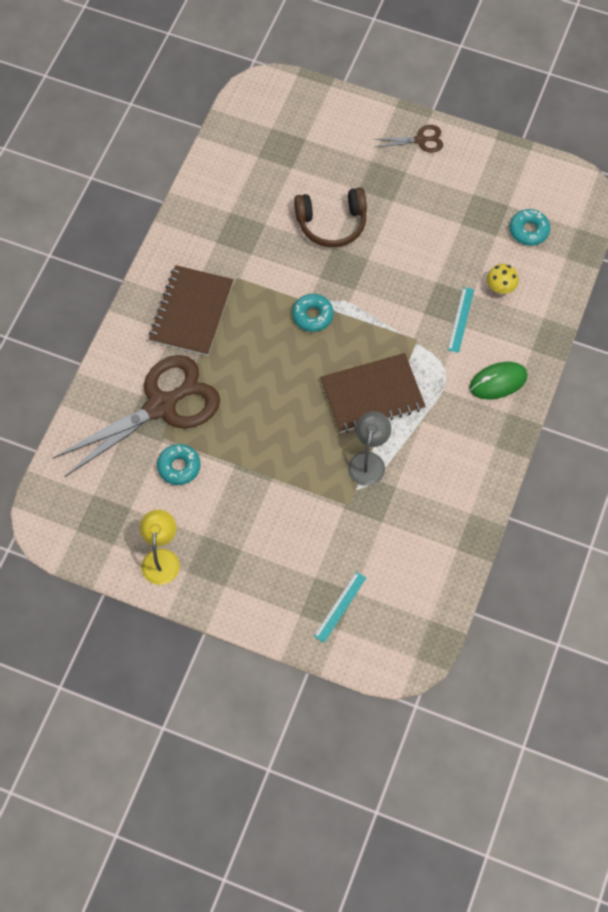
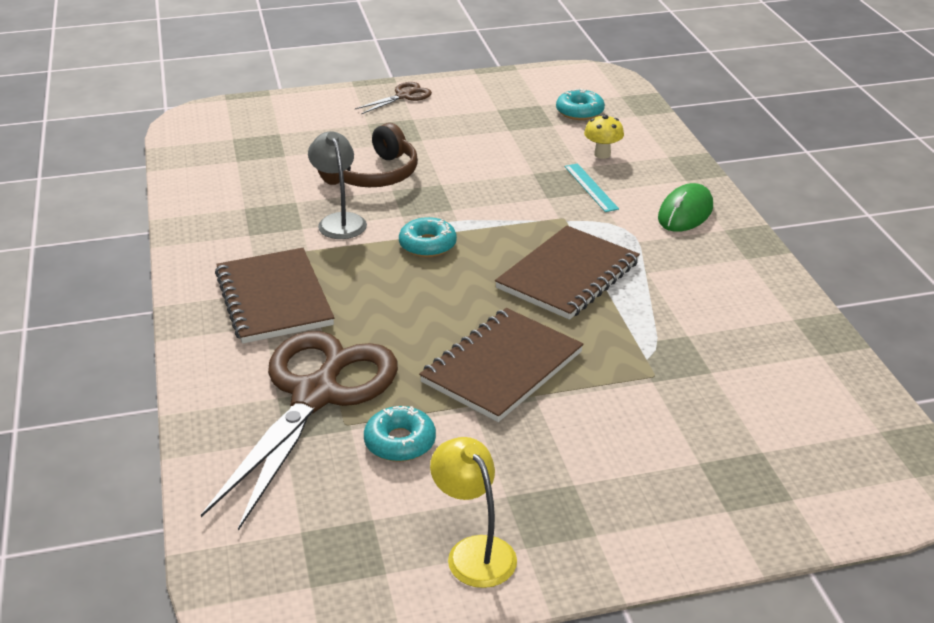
camera: 35 degrees left, 30 degrees down
turquoise ruler [314,572,366,643] -> none
grey lamp [348,411,391,486] -> grey lamp moved to [308,131,367,239]
none -> brown notebook [419,308,584,422]

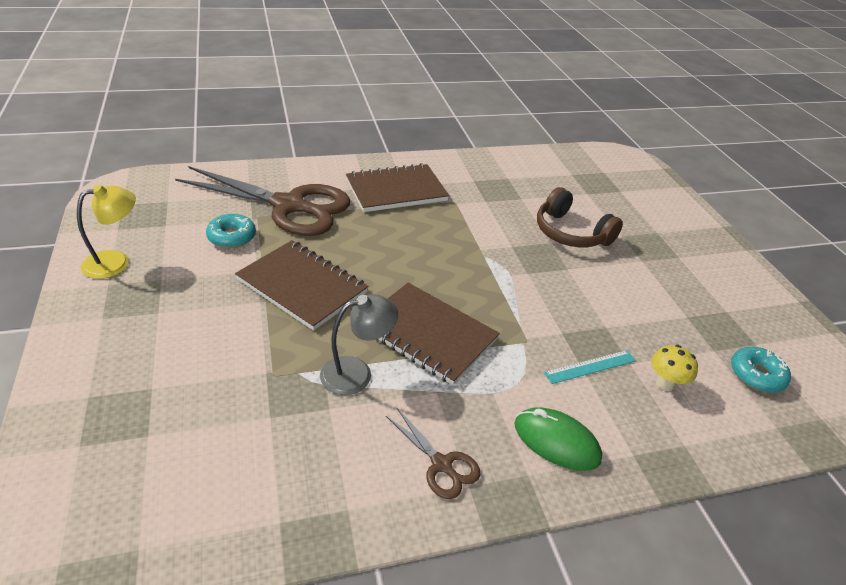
camera: 85 degrees right, 5 degrees up
grey lamp [308,131,367,239] -> grey lamp moved to [320,294,398,395]
brown scissors [355,82,432,114] -> brown scissors moved to [386,408,480,499]
turquoise donut [399,217,457,257] -> none

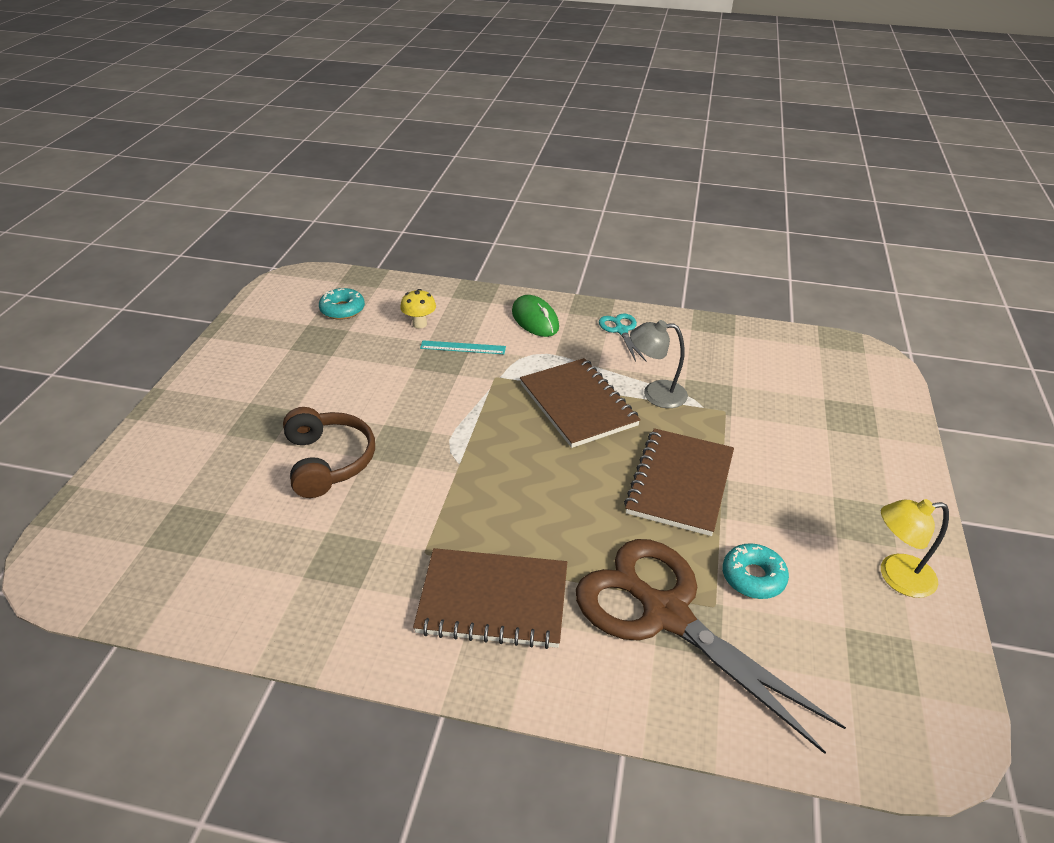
camera: 150 degrees left, 0 degrees up
brown notebook [235,240,368,331] -> brown notebook turned 45 degrees clockwise [624,428,734,536]
brown scissors [386,408,480,499] -> turquoise scissors [599,313,646,362]

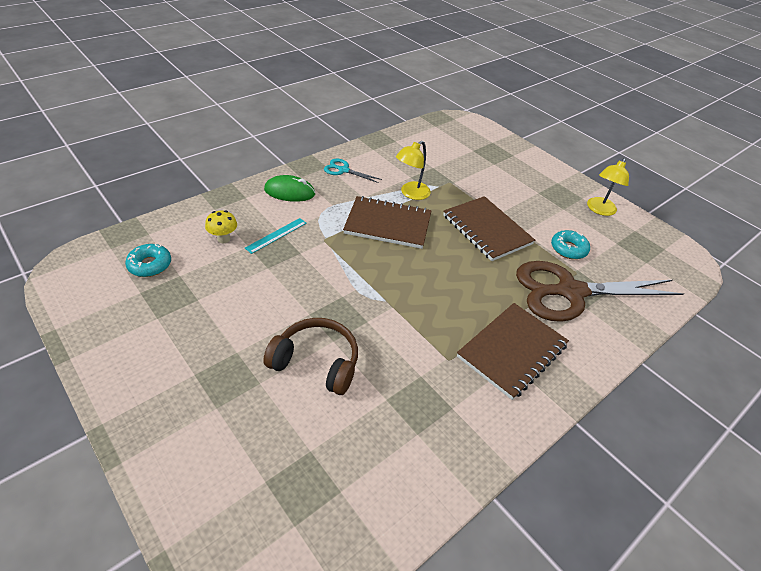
camera: 55 degrees left, 5 degrees up
grey lamp [630,320,688,408] -> yellow lamp [396,141,431,200]

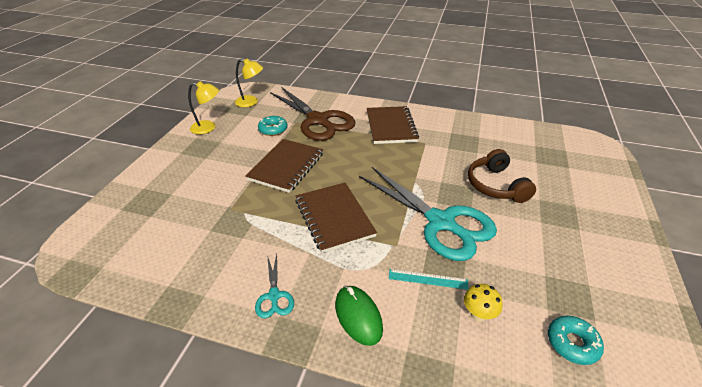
camera: 120 degrees left, 5 degrees down
yellow lamp [396,141,431,200] -> yellow lamp moved to [235,58,263,107]
brown notebook [457,303,569,400] -> brown notebook turned 75 degrees clockwise [367,106,419,144]
none -> turquoise scissors [359,167,497,261]

